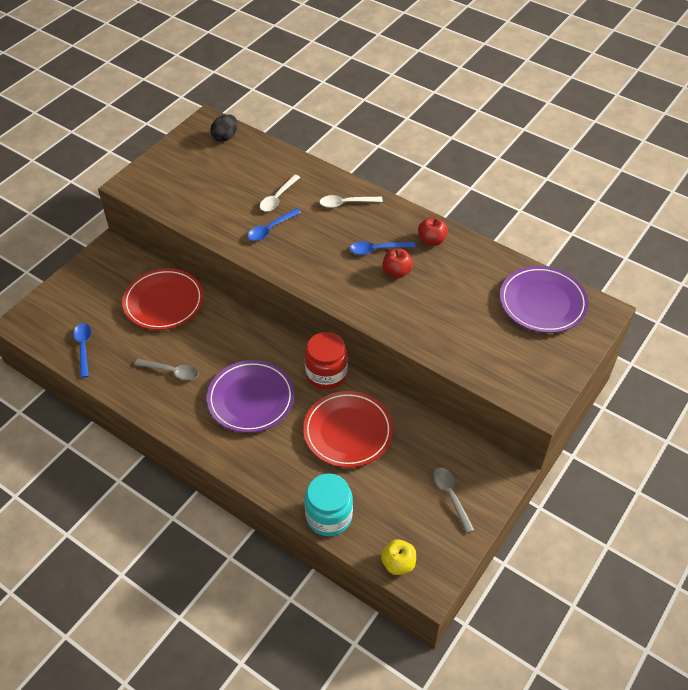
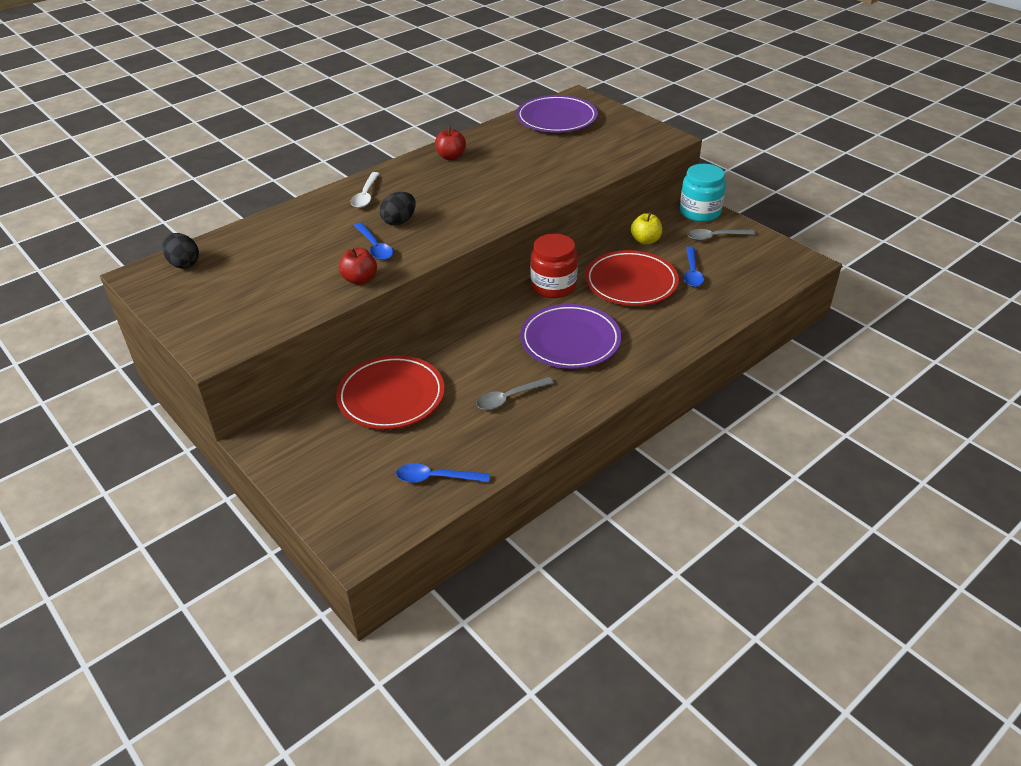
camera: 75 degrees left, 10 degrees down
grey spoon [135,359,199,380] -> grey spoon turned 150 degrees counterclockwise [476,377,554,410]
white spoon [260,175,300,212] -> none
turquoise jar [304,473,353,536] -> turquoise jar moved to [680,164,726,222]
blue spoon [350,241,416,255] -> blue spoon moved to [684,247,704,287]
yellow apple [381,539,416,575] -> yellow apple moved to [631,212,662,245]
red apple [382,249,413,278] -> red apple moved to [339,248,377,285]
none -> black egg [380,192,416,226]

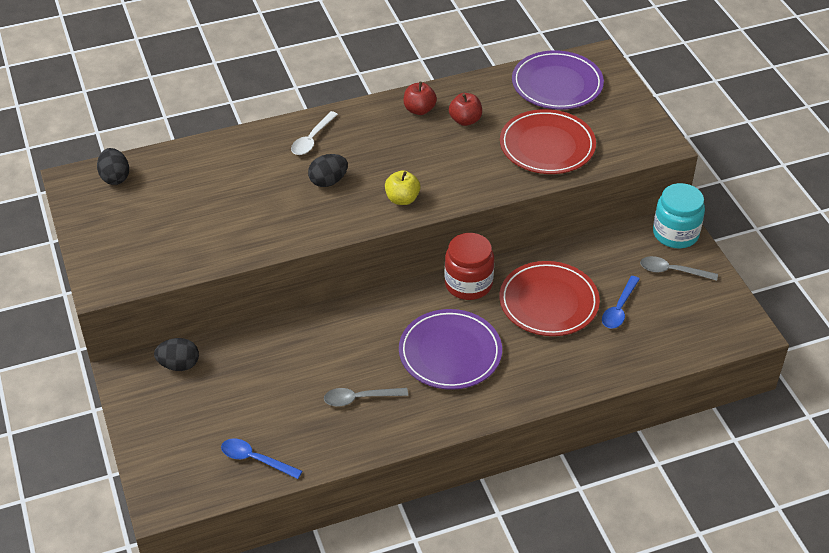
camera: 20 degrees right, 5 degrees up
red plate [336,355,445,429] -> red plate moved to [500,109,596,174]
red apple [339,248,377,285] -> red apple moved to [449,93,482,126]
blue spoon [354,222,393,260] -> none
yellow apple [631,212,662,245] -> yellow apple moved to [385,170,420,205]
none -> black egg [154,338,199,371]

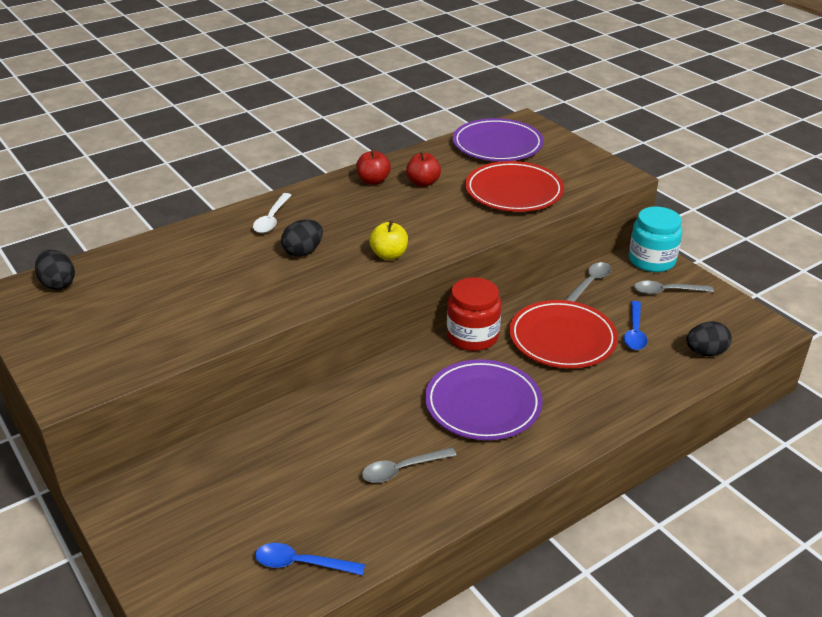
camera: 15 degrees left, 10 degrees down
black egg [154,338,199,371] -> black egg moved to [686,321,732,356]
none -> grey spoon [565,262,612,302]

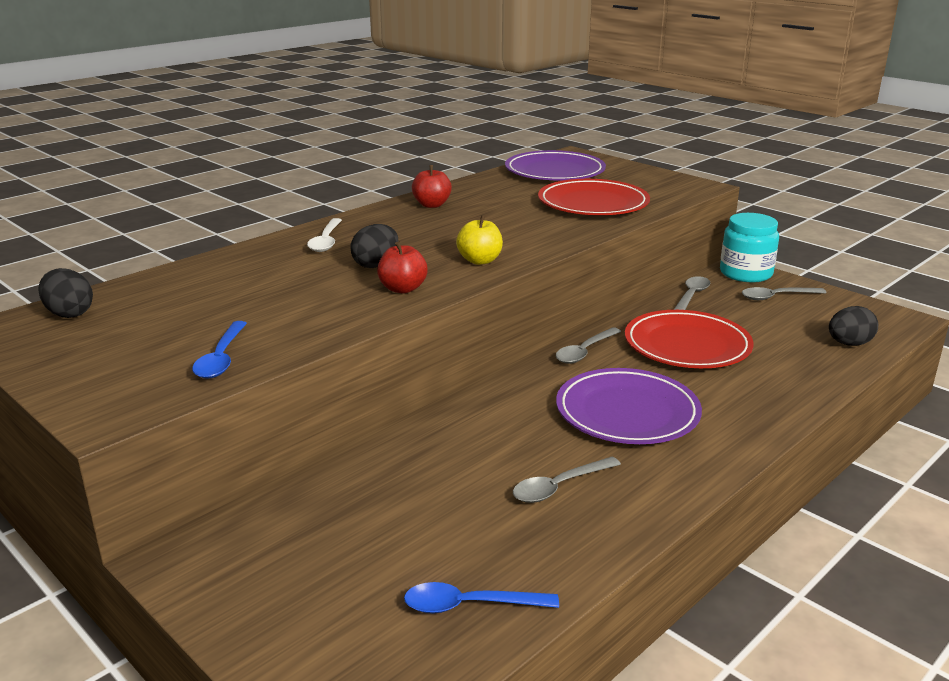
camera: 10 degrees left, 10 degrees down
red apple [406,151,441,187] -> red apple moved to [377,242,428,293]
red jar [447,277,501,351] -> grey spoon [556,327,621,364]
blue spoon [624,301,648,350] -> blue spoon moved to [192,321,247,379]

